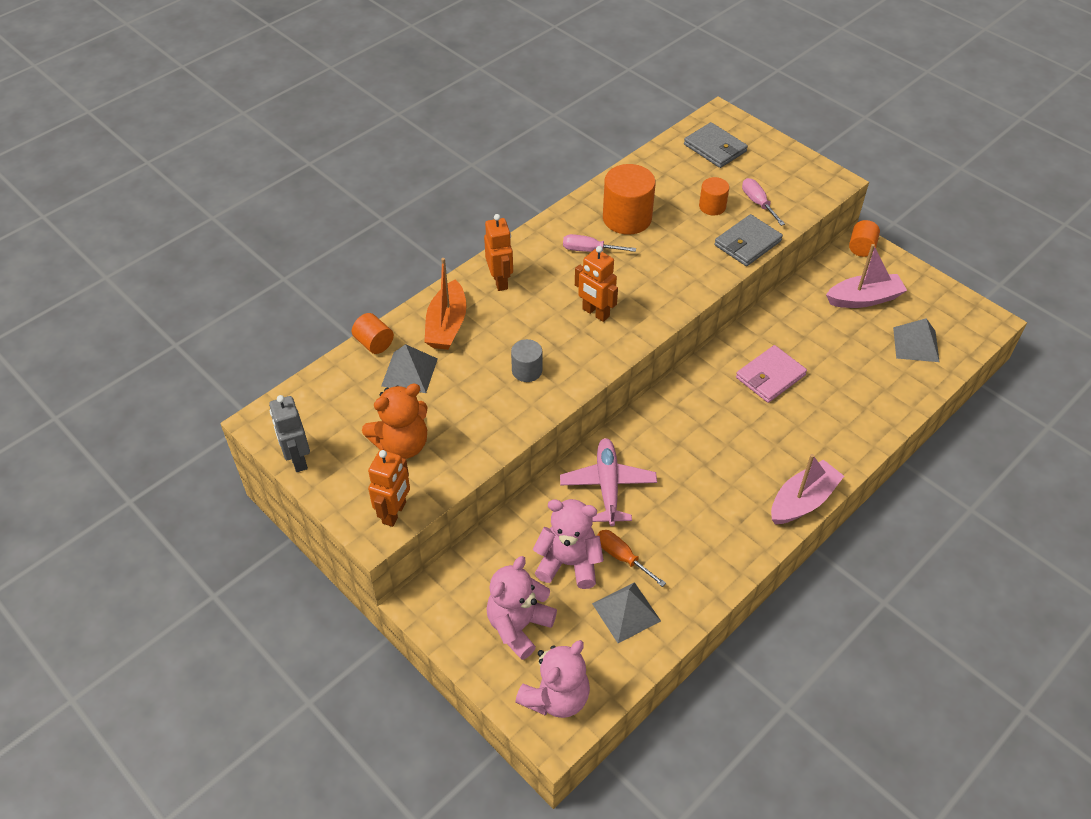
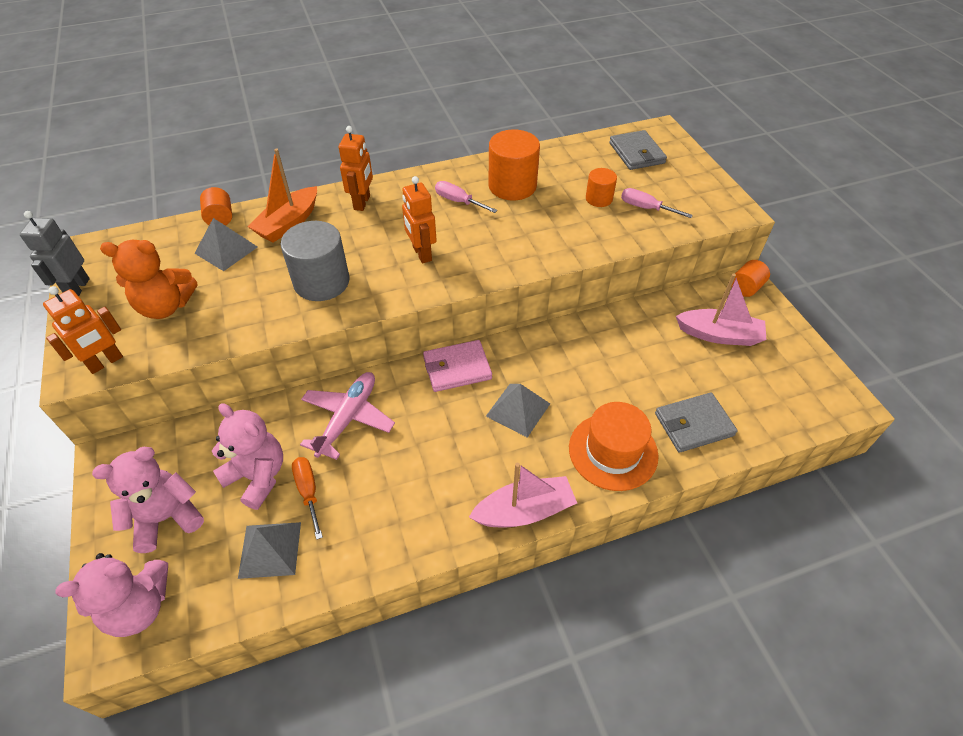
camera: 25 degrees right, 0 degrees up
grey cylinder [511,339,542,382] -> grey cylinder [280,221,350,301], size x1.81
grey wallet [714,214,783,266] -> grey wallet moved to [655,392,738,453]
pink wallet [736,345,807,403] -> pink wallet moved to [423,340,492,392]
pink screwdriver [742,178,785,226] -> pink screwdriver turned 60 degrees counterclockwise [621,188,693,218]
grey pyramid [893,318,940,362] -> grey pyramid moved to [486,384,550,438]
none -> orange hat [569,402,659,491]

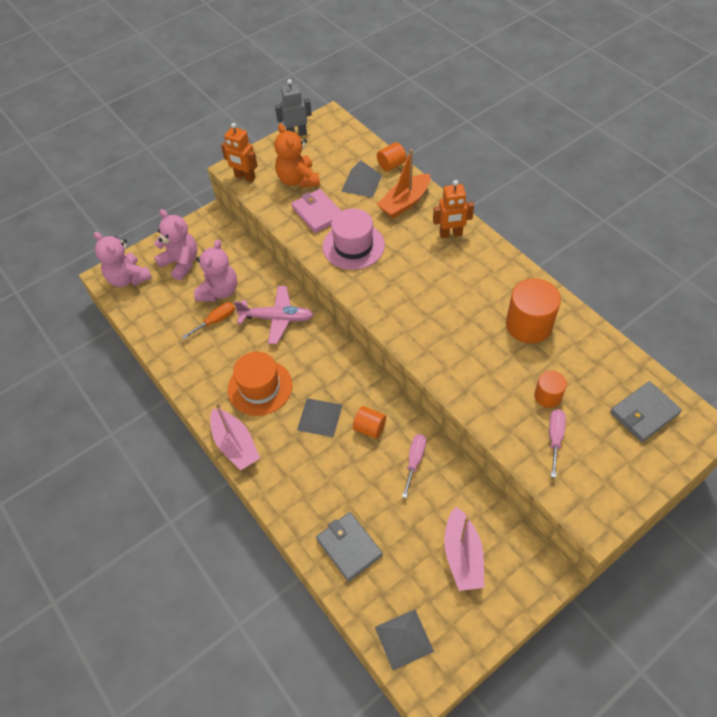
camera: 75 degrees right, 5 degrees up
grey pyramid [238,522,301,579] -> grey pyramid moved to [375,609,434,670]
orange boat [247,149,317,243] -> orange boat turned 60 degrees counterclockwise [377,149,430,218]
grey cylinder [280,221,350,301] -> pink hat [323,208,385,270]
orange robot [402,176,437,264] -> none
pink wallet [423,340,492,392] -> pink wallet moved to [291,189,341,233]
pink screwdriver [435,181,497,213] -> pink screwdriver moved to [402,434,426,498]
orange hat [569,402,659,491] -> orange hat moved to [228,352,292,416]
orange cylinder [731,260,770,297] -> orange cylinder moved to [353,406,386,439]

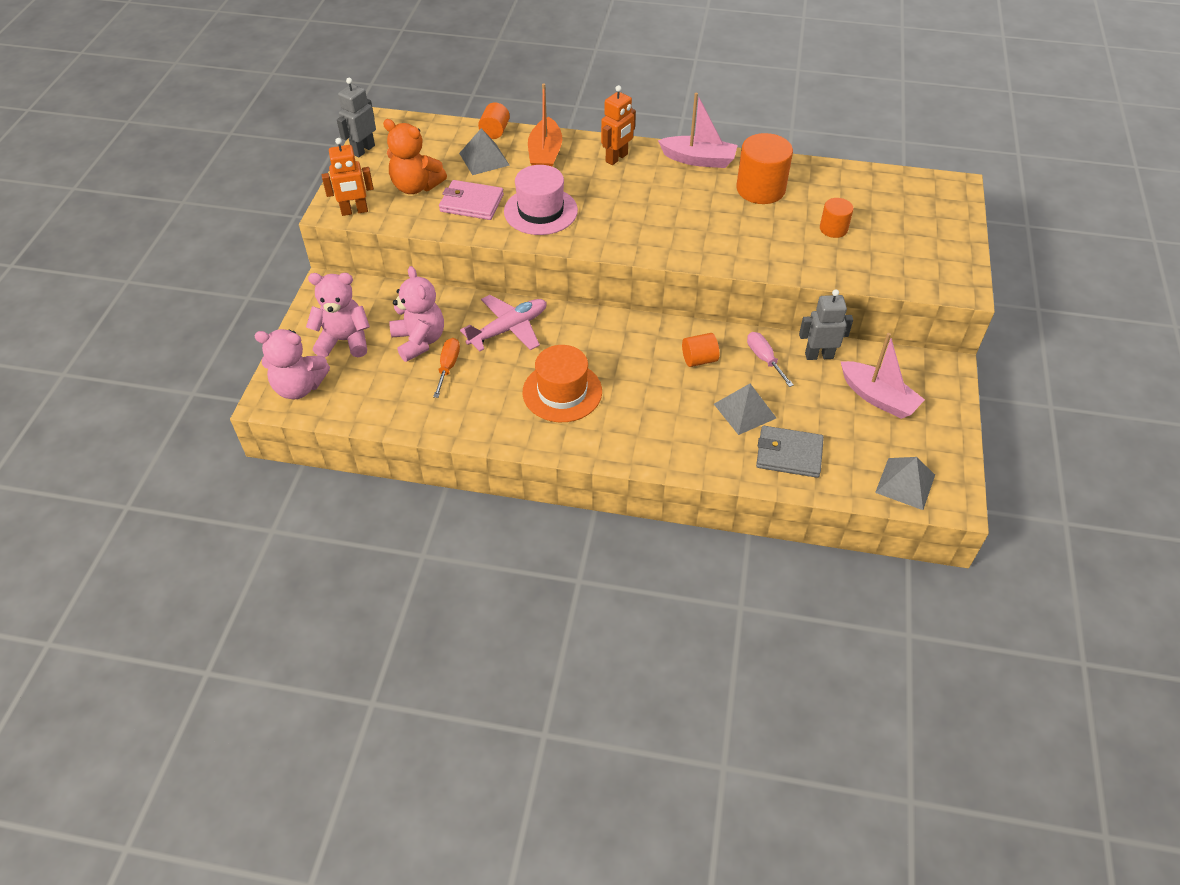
camera: 45 degrees left, 5 degrees down
pink boat [210,403,260,471] -> pink boat moved to [658,92,738,168]
grey pyramid [297,398,343,437] -> grey pyramid moved to [714,384,776,435]
pink screwdriver [549,409,566,478] -> none
grey wallet [610,381,682,442] -> none
none -> grey robot [799,289,853,360]

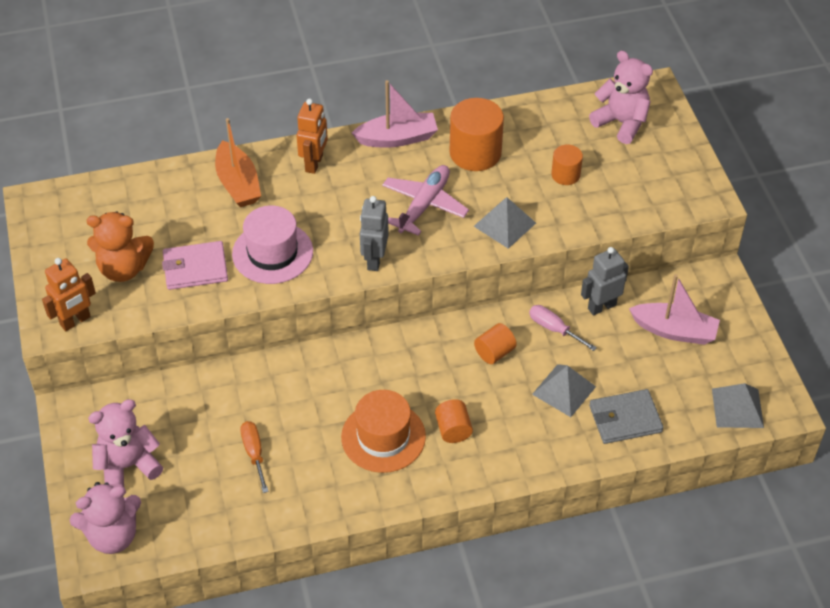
camera: 25 degrees left, 0 degrees up
grey robot [337,78,376,157] -> grey robot moved to [360,196,389,271]
pink teddy bear [389,266,444,362] -> pink teddy bear moved to [589,51,653,144]
grey pyramid [459,128,510,175] -> grey pyramid moved to [474,197,536,249]
pink plane [460,295,547,352] -> pink plane moved to [382,165,469,236]
orange cylinder [478,102,510,139] -> orange cylinder moved to [435,399,473,443]

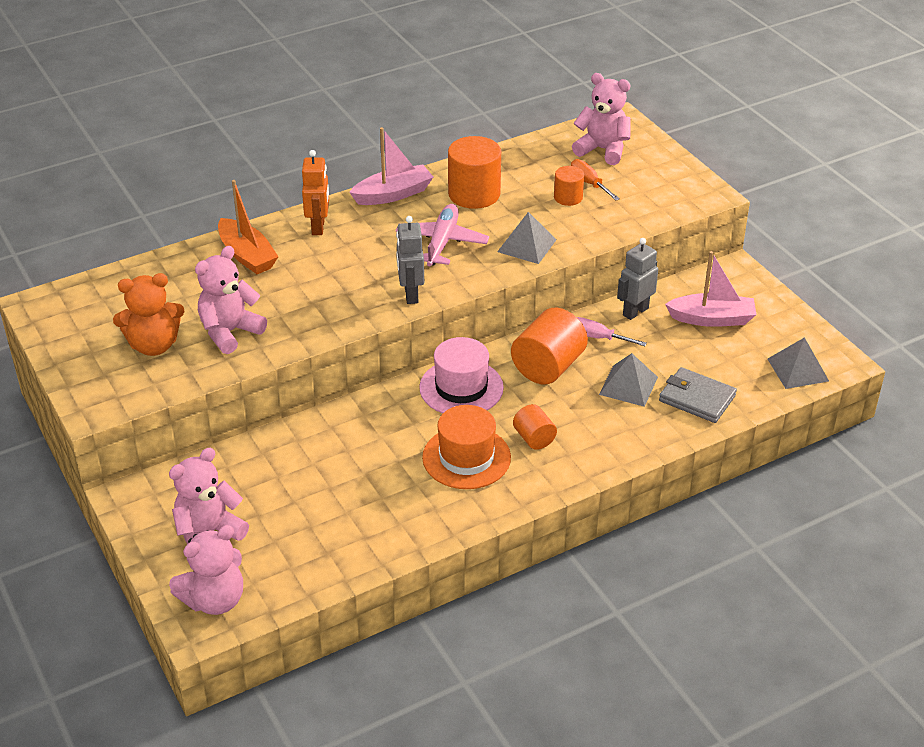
camera: 15 degrees left, 10 degrees down
orange robot [42,258,96,331] -> none
pink wallet [162,241,228,290] -> pink teddy bear [195,246,267,354]
pink hat [232,205,313,284] -> pink hat moved to [419,337,504,413]
orange screwdriver [240,421,269,493] -> orange screwdriver moved to [571,159,620,200]
orange cylinder [474,323,517,364] -> orange cylinder [511,308,588,384], size x1.81
grey wallet [589,389,663,444] -> grey wallet turned 60 degrees clockwise [659,367,737,423]

